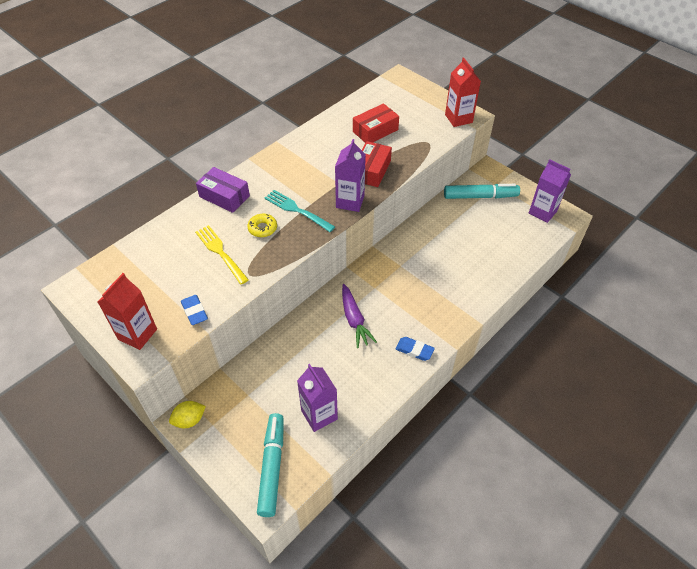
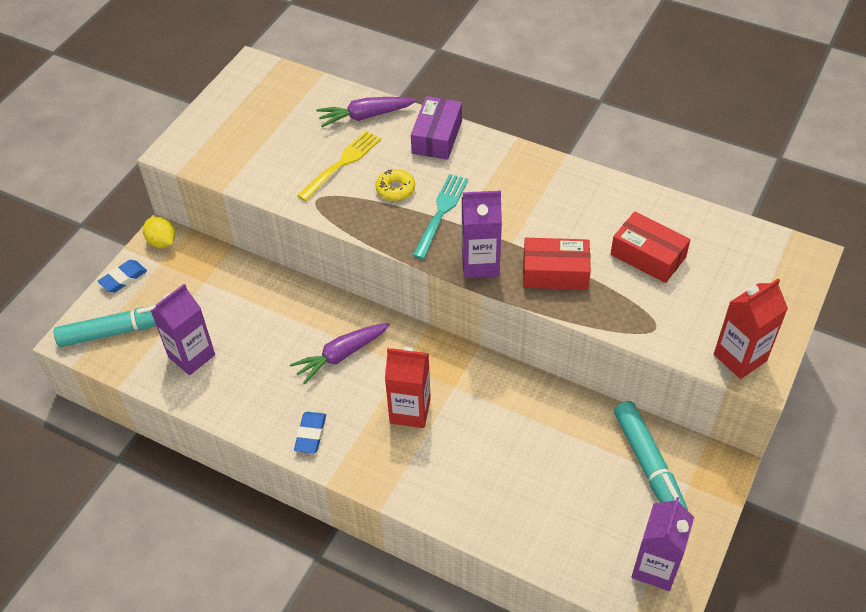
camera: 75 degrees right, 0 degrees up
red carton [98,273,157,350] -> red carton moved to [385,347,431,428]
blue eraser [181,295,208,325] -> blue eraser moved to [97,260,147,293]
none -> purple carrot [317,97,417,127]

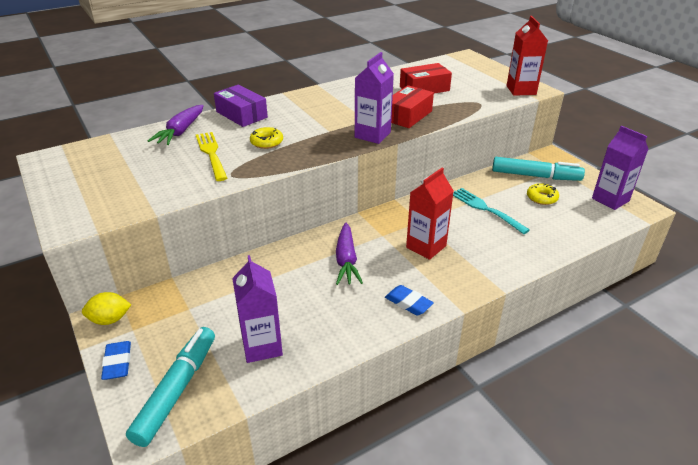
camera: 60 degrees left, 15 degrees down
turquoise fork [412,174,468,259] -> turquoise fork moved to [453,188,530,234]
none -> yellow donut [527,183,559,205]

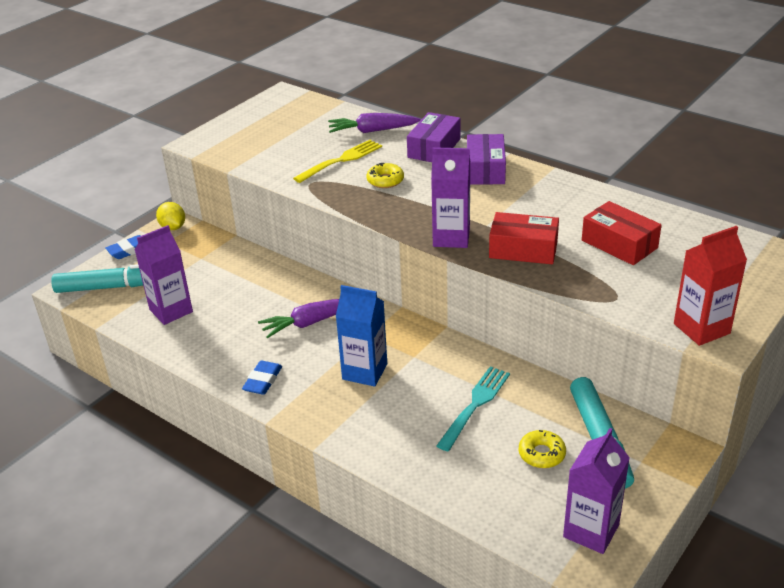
camera: 70 degrees right, 0 degrees up
red carton [406,168,454,260] -> blue carton [336,285,387,387]
none -> purple box [467,134,506,185]

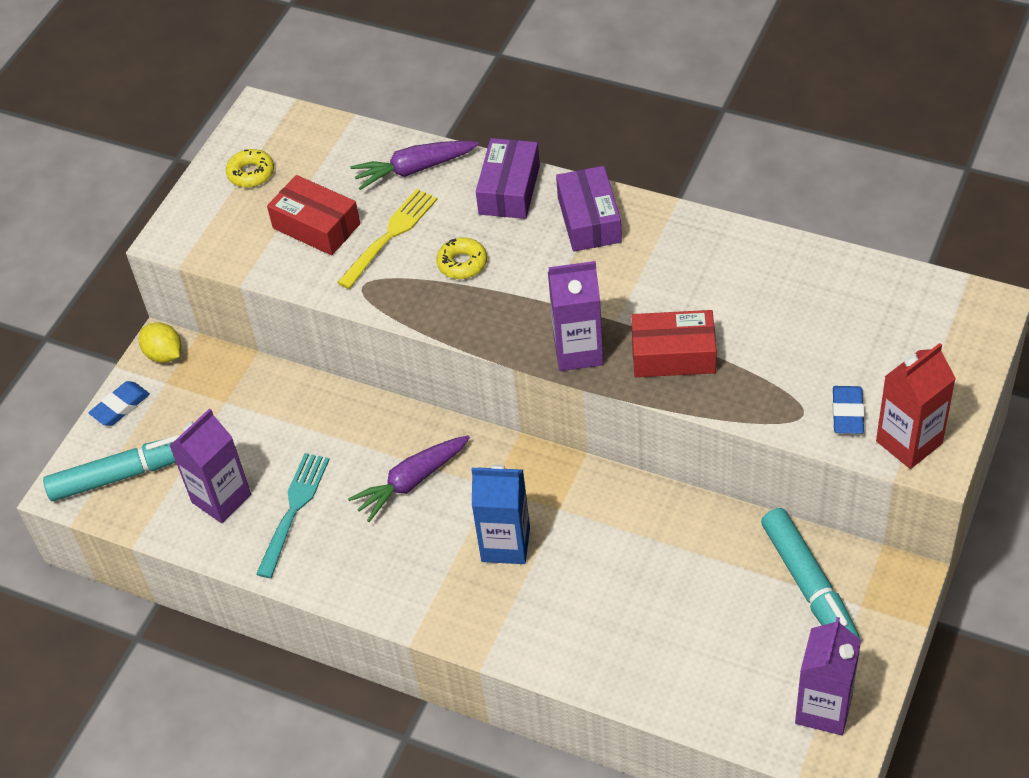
camera: 10 degrees left, 15 degrees up
blue eraser [242,361,282,395] -> blue eraser moved to [832,386,865,434]
turquoise fork [436,366,510,451] -> turquoise fork moved to [256,453,330,578]
yellow donut [519,430,566,468] -> yellow donut moved to [226,149,274,187]
red box [582,201,662,265] -> red box moved to [267,175,360,255]

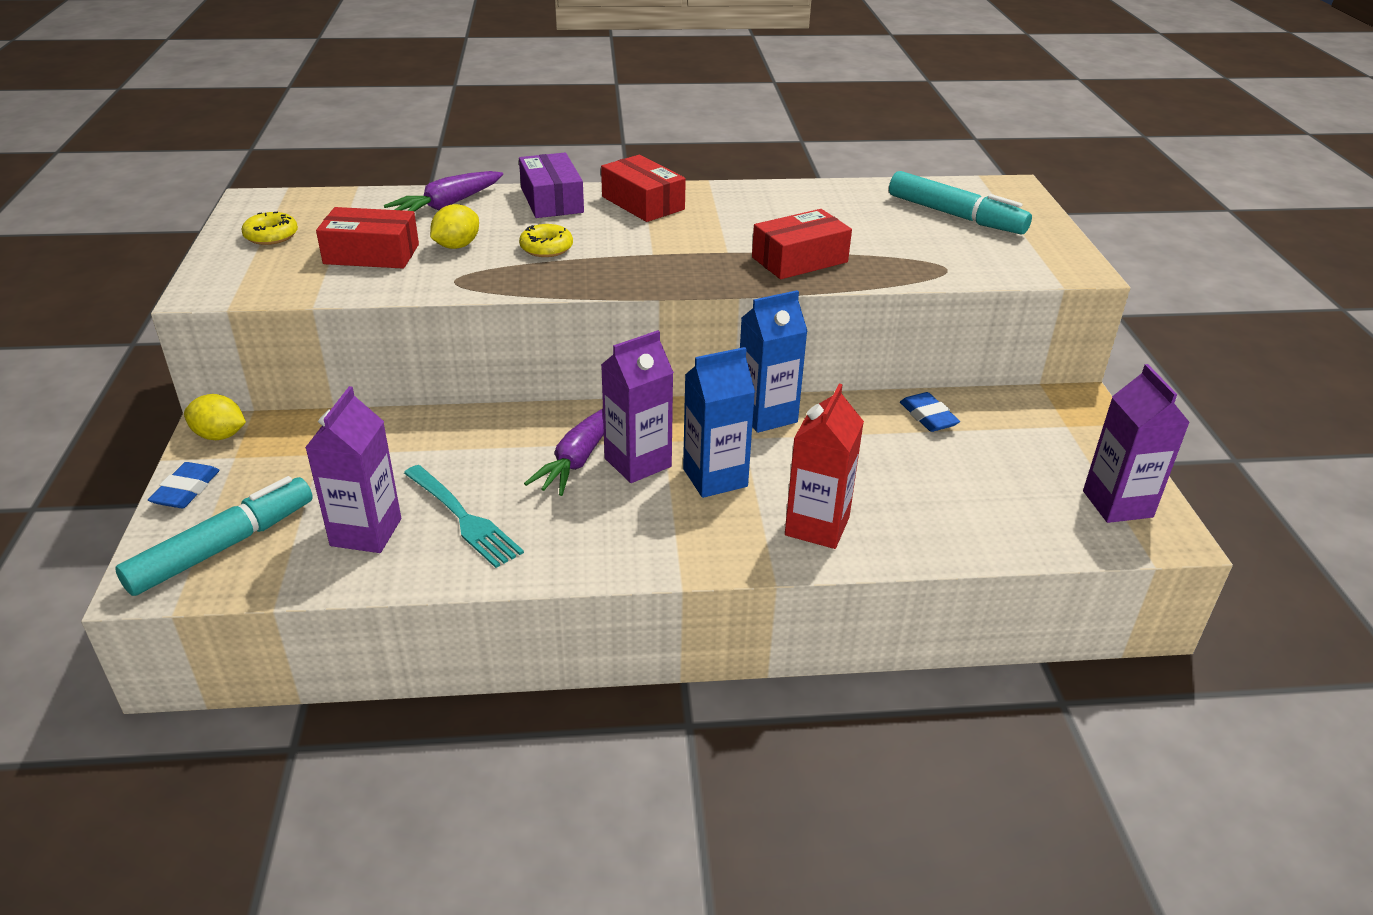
camera: 35 degrees left, 15 degrees down
turquoise fork [256,453,330,578] -> turquoise fork turned 150 degrees clockwise [404,465,524,568]
yellow fork [337,189,438,289] -> yellow lemon [430,204,479,249]
purple carton [548,261,604,371] -> purple carton moved to [601,330,674,483]
purple box [556,166,622,252] -> red box [601,155,686,222]
turquoise marker [761,508,860,639] -> turquoise marker moved to [889,171,1032,234]
blue eraser [832,386,865,434] -> blue eraser moved to [900,392,960,432]
red carton [876,343,956,469] -> red carton moved to [785,384,864,549]
none -> blue carton [740,290,808,433]

